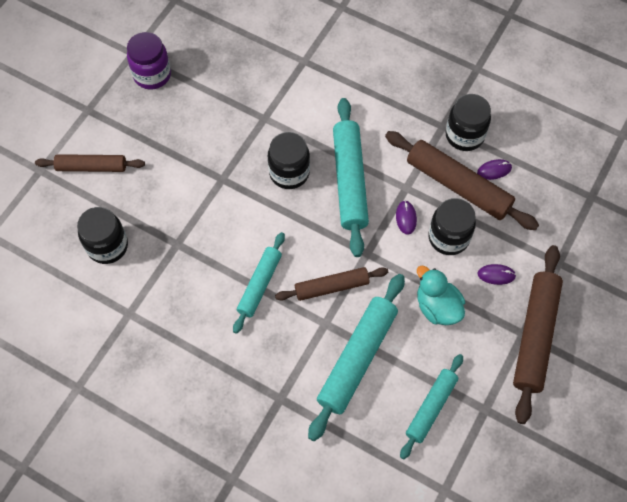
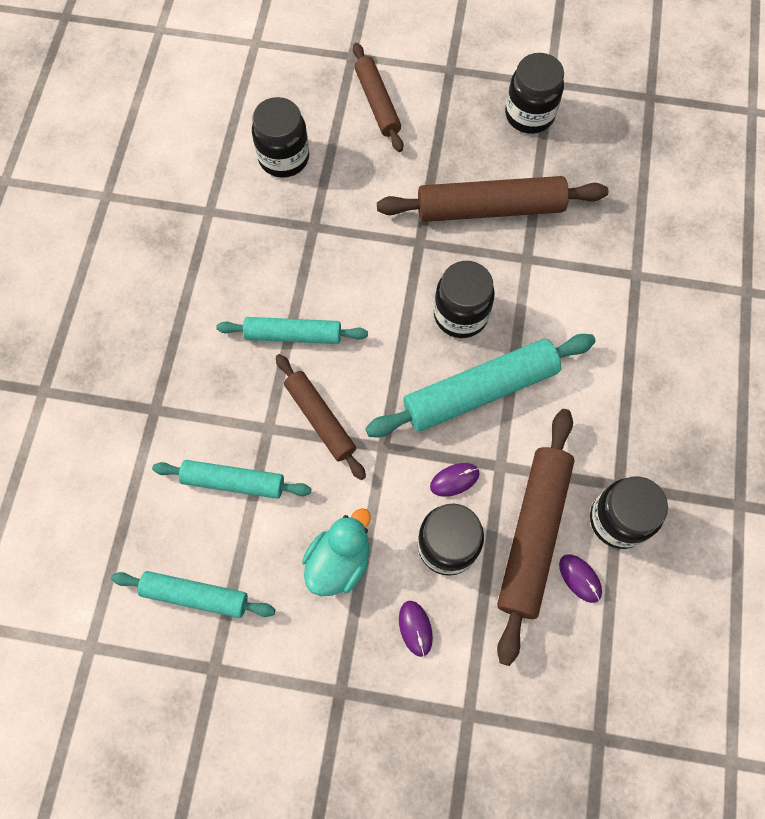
camera: 70 degrees right, 5 degrees up
purple jar [127,32,171,89] -> black jar [505,53,564,134]
turquoise rolling pin [308,274,405,441] -> turquoise rolling pin [152,460,311,499], size x0.62
brown rolling pin [513,245,563,424] -> brown rolling pin moved to [377,176,608,222]

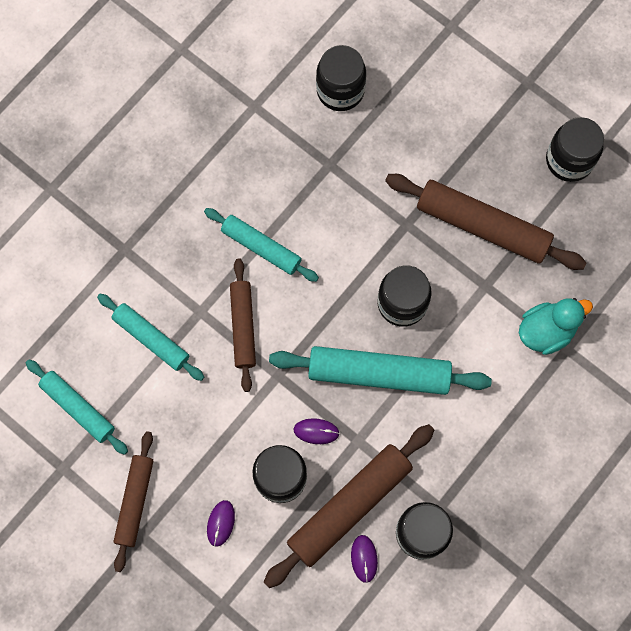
camera: 30 degrees right, 5 degrees up
turquoise duck [302,508,371,596] -> turquoise duck moved to [519,298,593,355]
brown rolling pin [353,43,403,152] -> brown rolling pin moved to [113,431,154,572]

